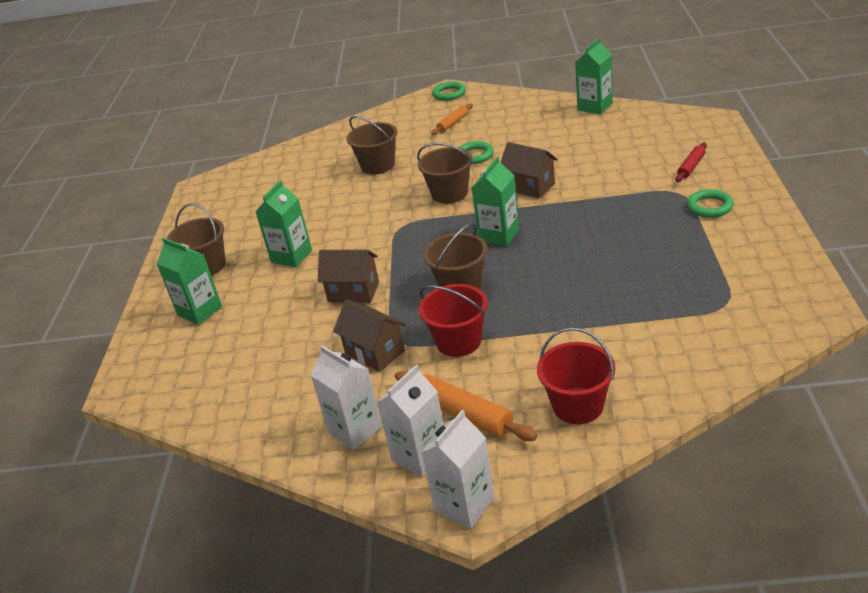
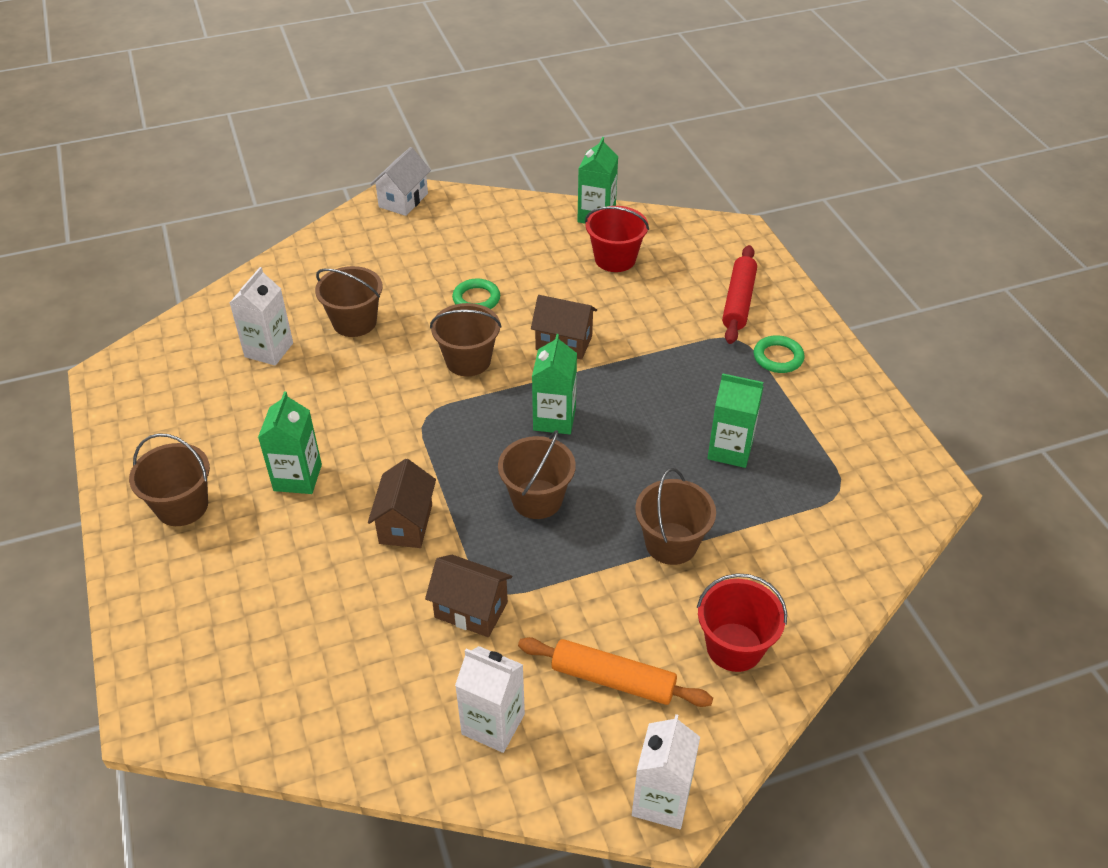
camera: 25 degrees left, 10 degrees up
green carton [157,238,222,325] -> green carton moved to [707,373,764,468]
brown house [318,250,379,303] -> brown house turned 75 degrees counterclockwise [368,459,436,548]
white carton [377,364,444,477] -> white carton moved to [230,267,293,366]
red bucket [419,284,488,357] -> red bucket moved to [585,206,649,272]
orange rolling pin [431,103,473,135] -> none
green ring [432,82,466,101] -> white house [370,147,431,216]
red rolling pin [676,142,707,182] -> red rolling pin [722,245,757,344], size x1.67
none -> brown bucket [635,468,716,565]

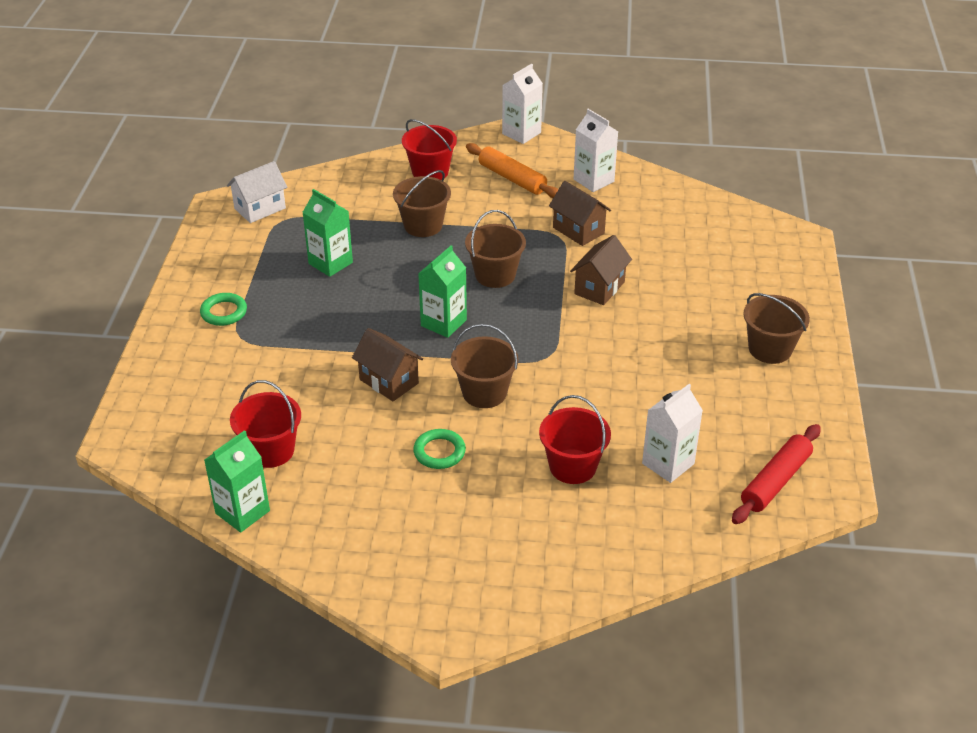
camera: 155 degrees left, 5 degrees down
green carton [258,391,322,494] -> none
brown bucket [315,266,382,337] -> red bucket [539,395,611,484]
white house [370,147,431,216] -> white house moved to [227,161,287,223]
red rolling pin [722,245,757,344] -> red rolling pin moved to [732,424,821,524]

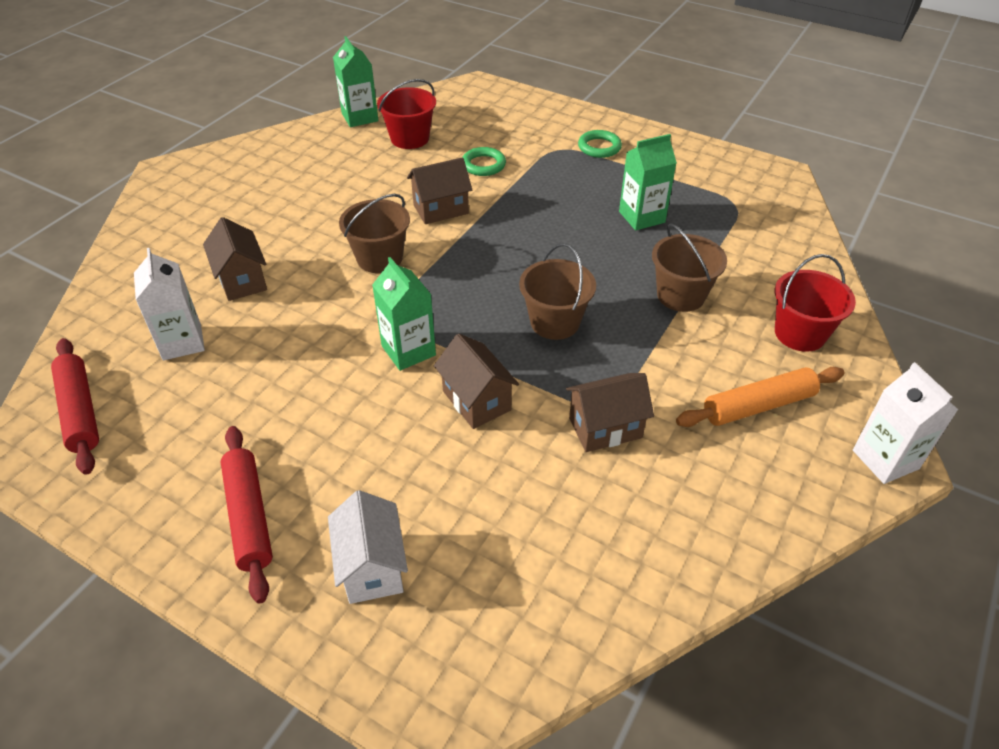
camera: 115 degrees right, 5 degrees up
white house [227,161,287,223] -> white house moved to [328,490,408,604]
green ring [413,429,466,469] -> green ring moved to [463,147,506,176]
green carton [418,245,467,338] -> green carton moved to [372,257,436,371]
red bucket [539,395,611,484] -> brown house [203,217,267,301]
white carton [573,109,618,192] -> none
brown bucket [743,293,810,364] -> red rolling pin [221,426,273,604]

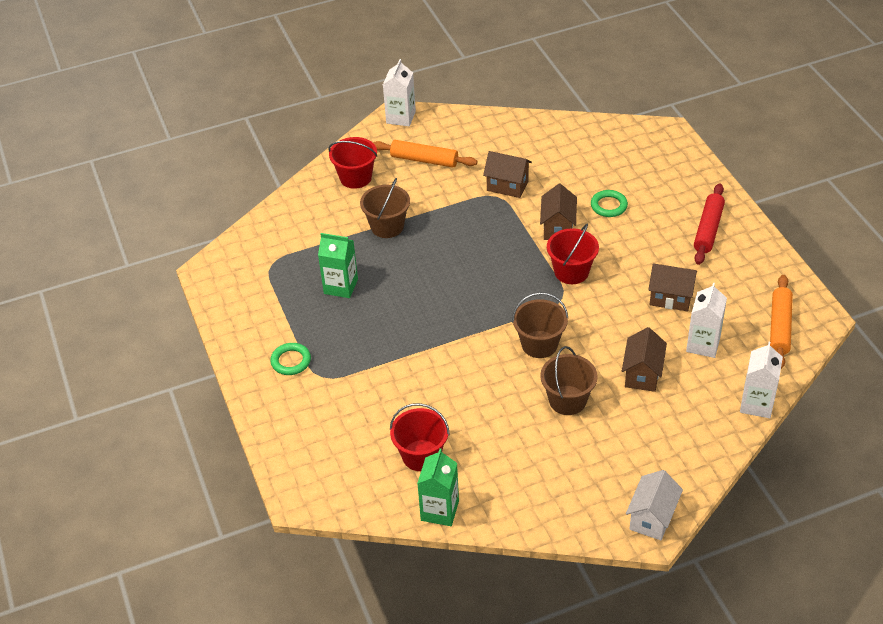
camera: 140 degrees left, 0 degrees up
red rolling pin [51,338,99,475] -> orange rolling pin [770,275,793,369]
white house [328,490,408,604] -> white house moved to [626,470,683,540]
green carton [372,257,436,371] -> red bucket [547,224,599,284]
brown house [407,157,472,224] -> brown house moved to [648,263,697,311]
green ring [463,147,506,176] -> green ring moved to [591,190,628,217]
brown bucket [519,243,596,340] -> brown bucket moved to [540,346,598,415]
none -> white carton [740,342,783,418]

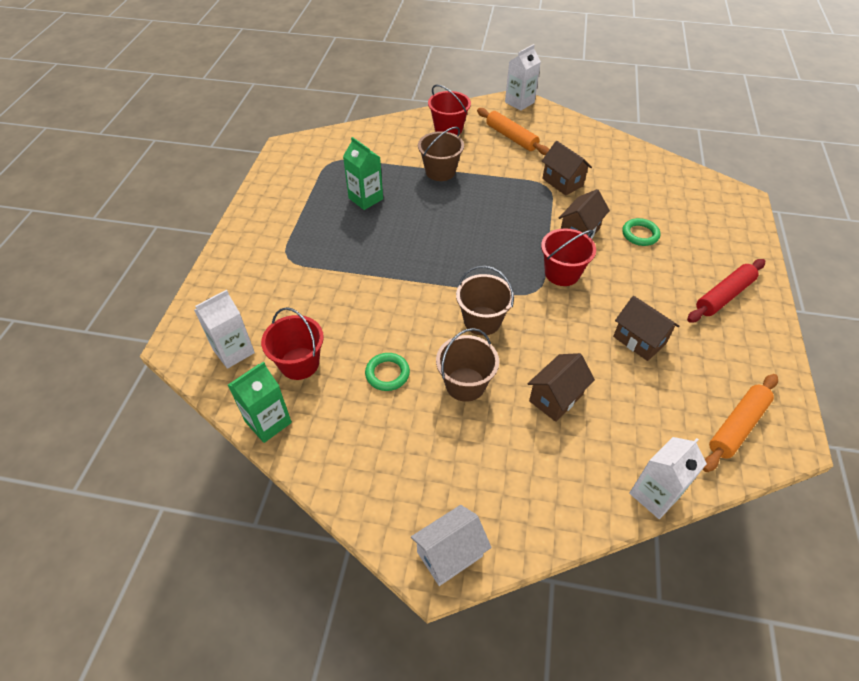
camera: 30 degrees right, 5 degrees up
green ring [270,343,311,375] -> green ring moved to [365,353,410,391]
white carton [686,283,727,358] -> white carton moved to [194,290,255,369]

